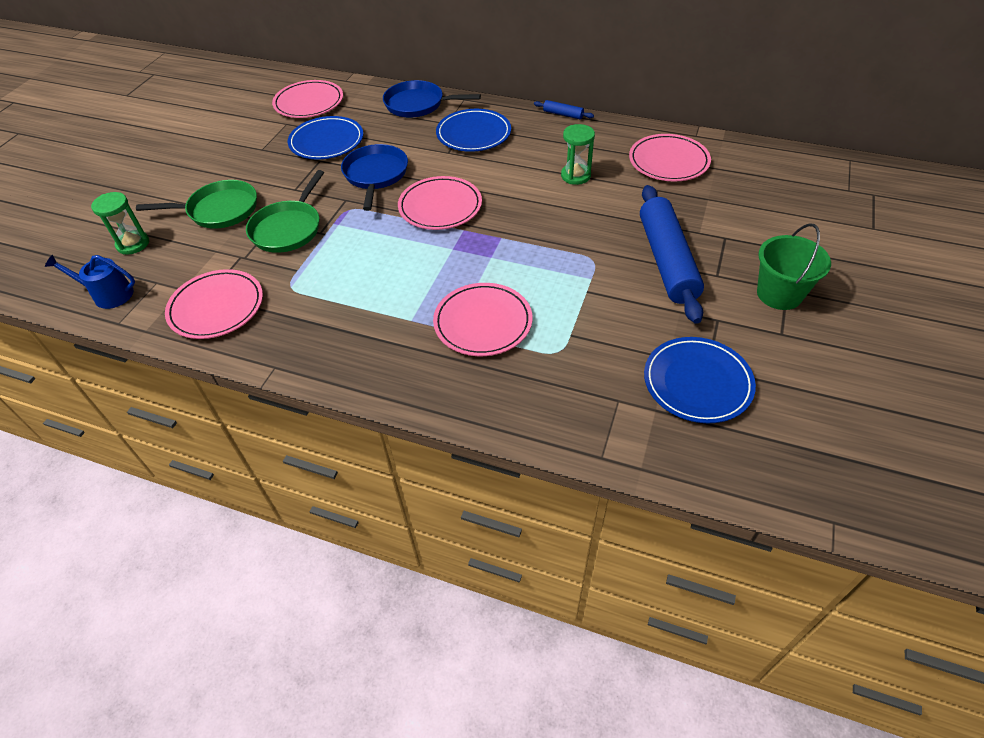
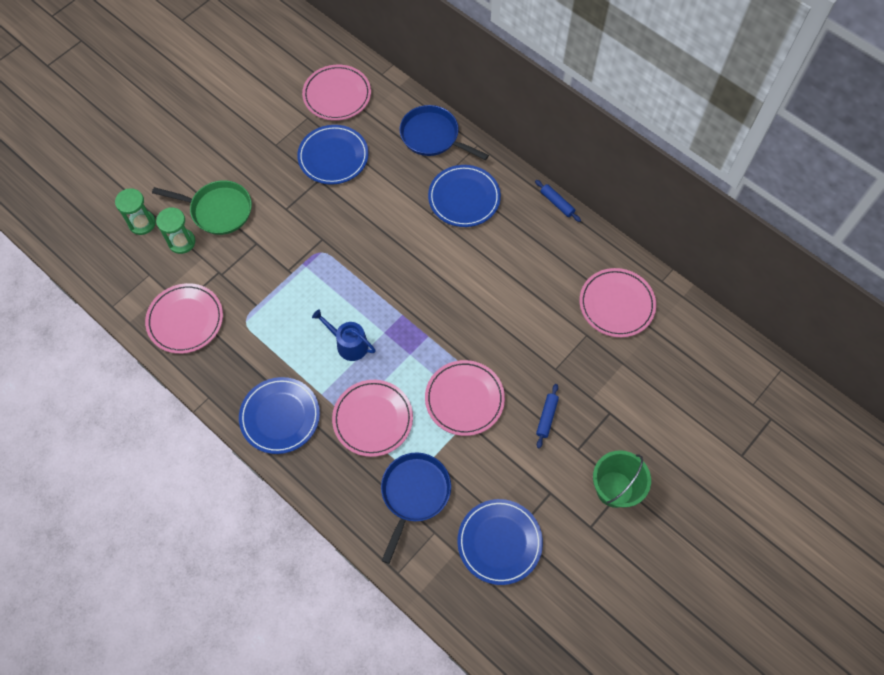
camera: 20 degrees right, 15 degrees up
blue watering can [45,255,135,309] -> blue watering can moved to [312,309,376,361]
green pan [246,170,324,253] -> none
blue pan [341,144,408,211] -> blue pan moved to [381,453,451,564]
pink plate [398,176,482,230] -> pink plate moved to [425,360,505,436]
green hourglass [561,124,595,185] -> green hourglass moved to [156,207,195,254]
blue rolling pin [640,185,704,324] -> blue rolling pin [536,384,559,448], size x0.41
none -> blue plate [239,377,320,454]

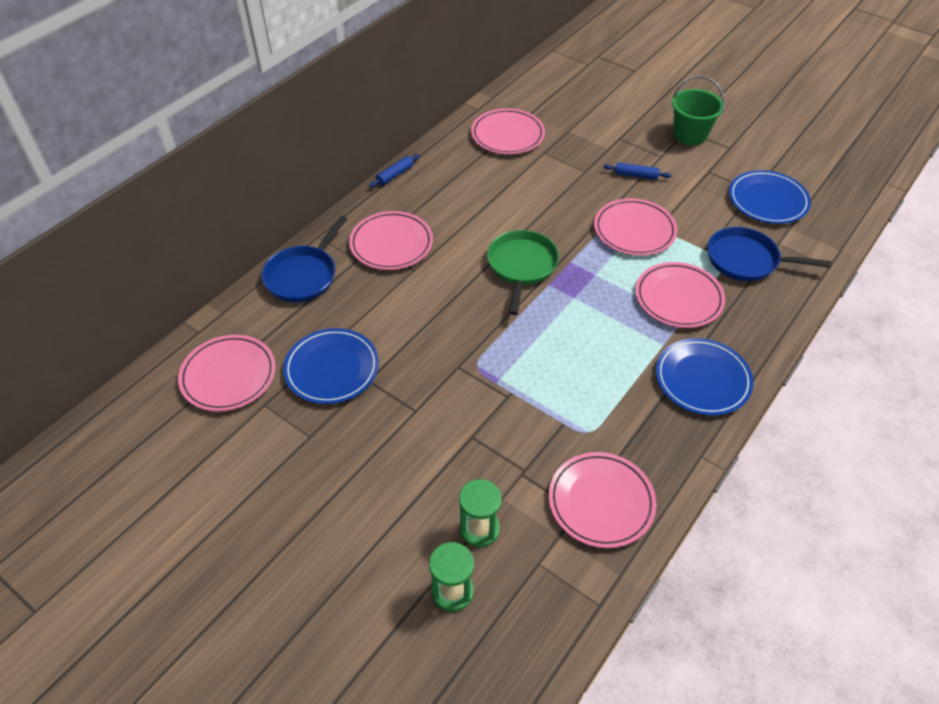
camera: 95 degrees left, 15 degrees down
green pan [152,180,252,235] -> green pan moved to [487,230,559,315]
blue watering can [312,309,376,361] -> none
blue plate [428,165,501,227] -> pink plate [349,211,433,270]

